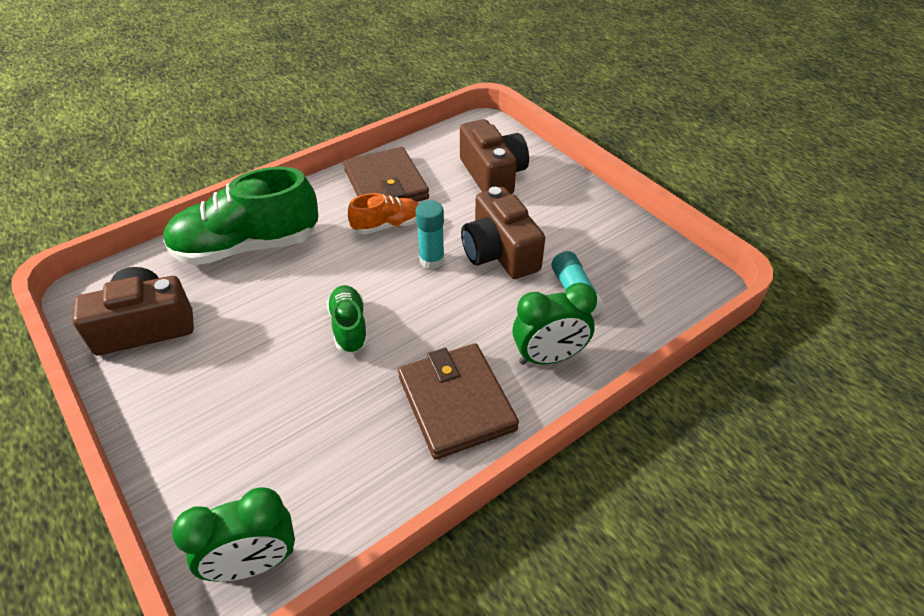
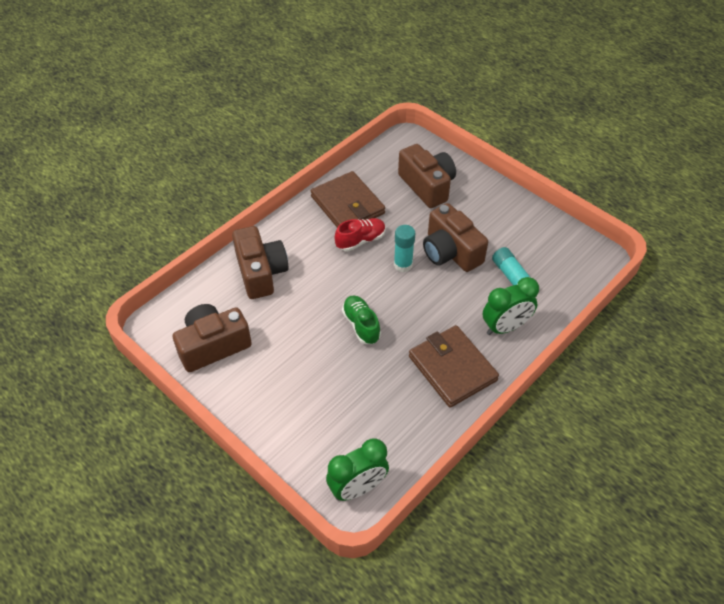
camera: 10 degrees left, 5 degrees up
green shoe [163,167,318,265] -> brown camera [232,226,289,299]
orange shoe [348,193,418,234] -> red shoe [335,218,386,251]

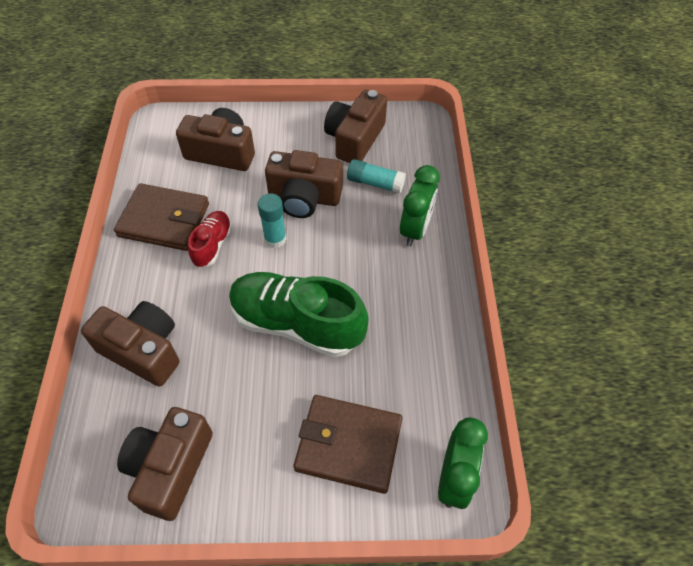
camera: 45 degrees left, 5 degrees up
green shoe [342,295,381,344] -> green shoe [229,272,369,357], size x1.96
brown wallet [409,325,499,408] -> brown wallet moved to [294,395,402,494]
none -> brown camera [324,90,387,163]

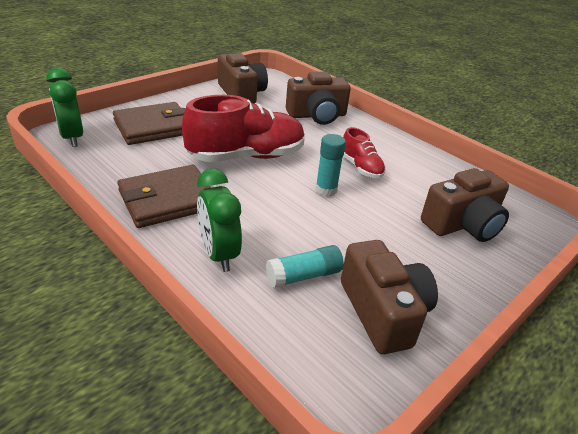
camera: 135 degrees right, 20 degrees down
brown wallet [114,183,209,251] -> brown wallet moved to [118,165,211,228]
green shoe [229,272,369,357] -> red shoe [182,95,305,162]
brown camera [265,150,343,218] -> none

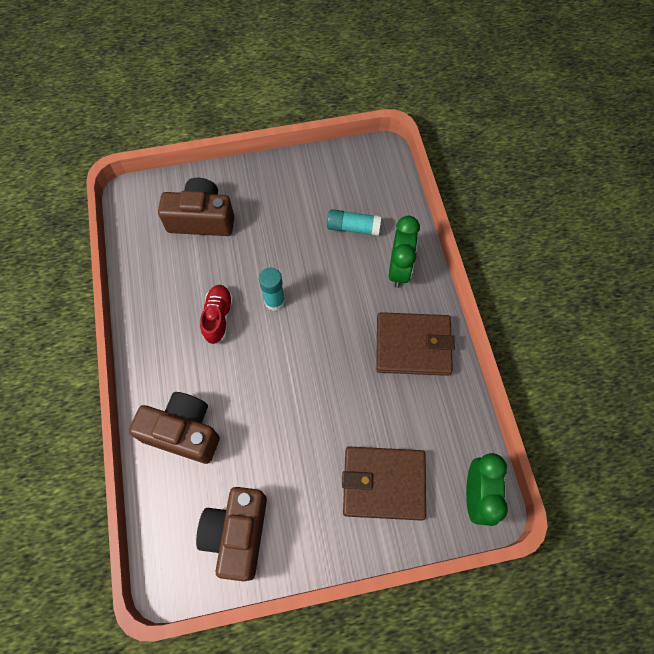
camera: 145 degrees left, 30 degrees up
red shoe [182,95,305,162] -> none
brown camera [341,240,438,354] -> none

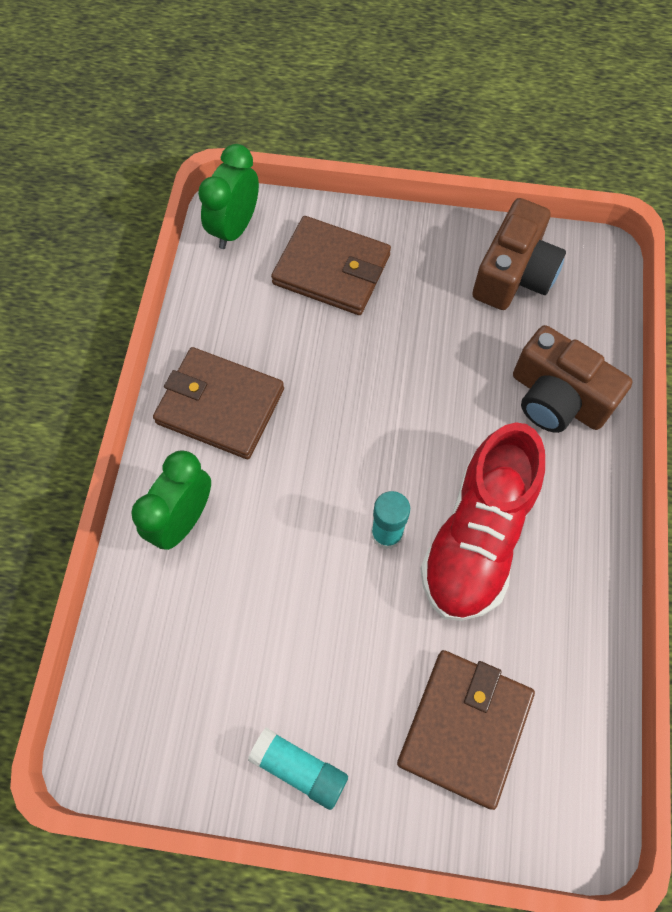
camera: 160 degrees left, 0 degrees up
brown camera [158,178,234,236] -> brown wallet [397,650,535,810]
red shoe [200,285,233,344] -> red shoe [420,422,545,621], size x1.96
turquoise glue stick [327,209,381,236] -> turquoise glue stick moved to [248,728,348,810]

